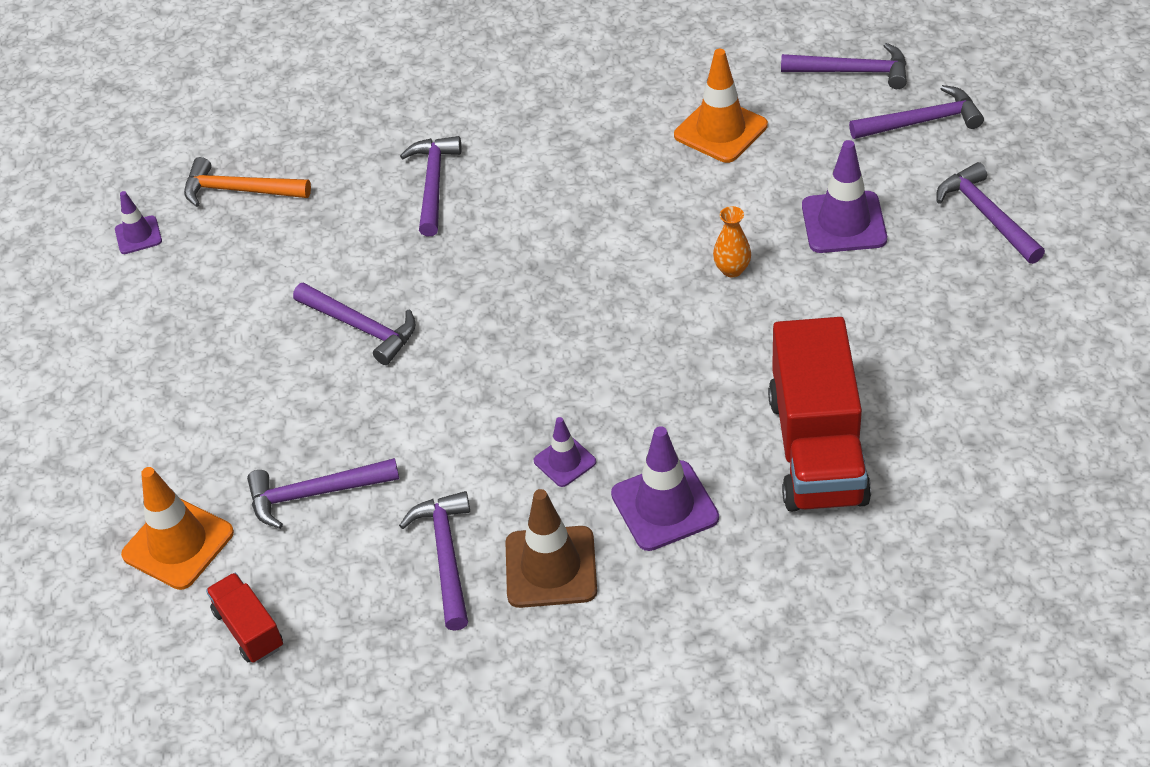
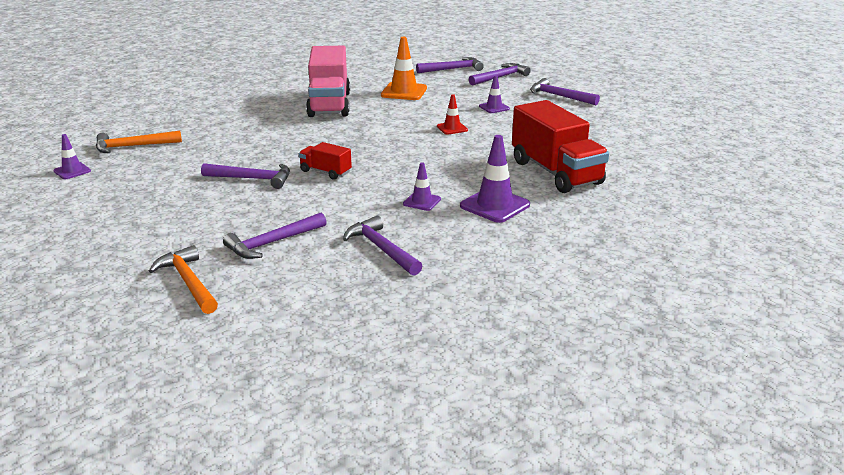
camera: 30 degrees left, 20 degrees down
orange traffic cone [121,467,234,590] -> orange hammer [149,245,218,314]
red truck [206,573,283,663] -> red truck moved to [299,142,352,179]
purple hammer [400,136,461,236] -> none
brown traffic cone [505,489,597,608] -> none
orange vase [713,206,751,278] -> red traffic cone [437,94,468,135]
purple traffic cone [802,140,887,253] -> purple traffic cone [479,75,510,113], size x0.57
none -> pink truck [306,46,350,117]

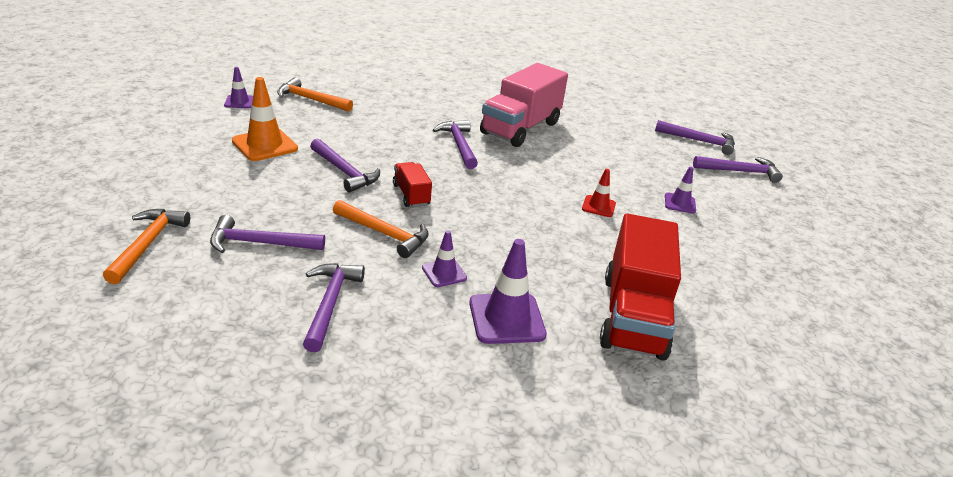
camera: 35 degrees right, 5 degrees up
orange traffic cone [381,37,427,100] -> orange traffic cone moved to [232,77,298,161]
purple hammer [530,78,600,105] -> purple hammer moved to [433,120,478,169]
none -> orange hammer [333,200,429,258]

